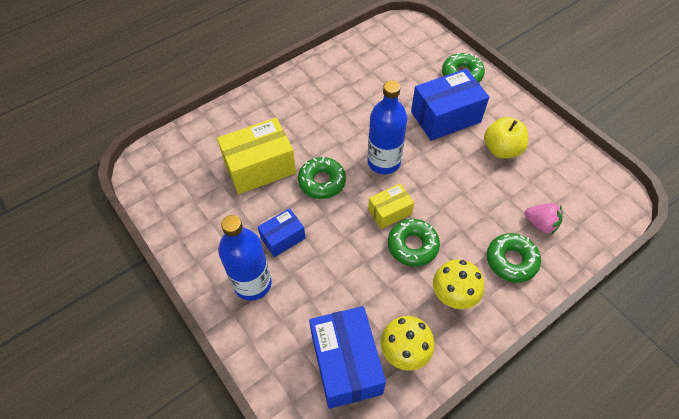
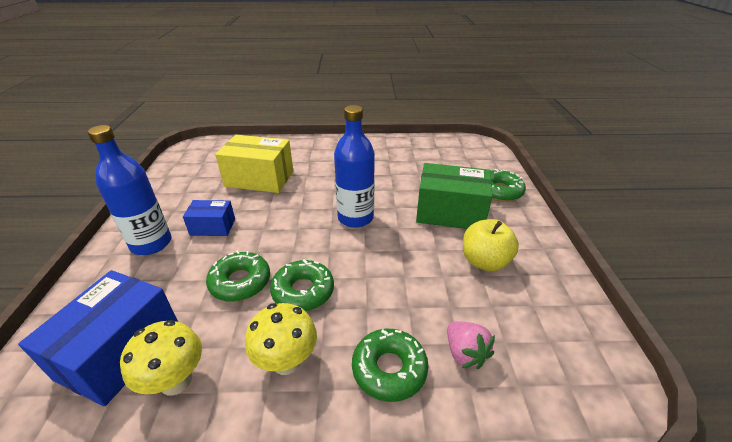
camera: 35 degrees right, 20 degrees down
green donut [298,157,346,199] -> green donut moved to [206,251,270,302]
yellow box [368,183,414,229] -> none
blue box [411,69,489,141] -> green box [416,163,493,229]

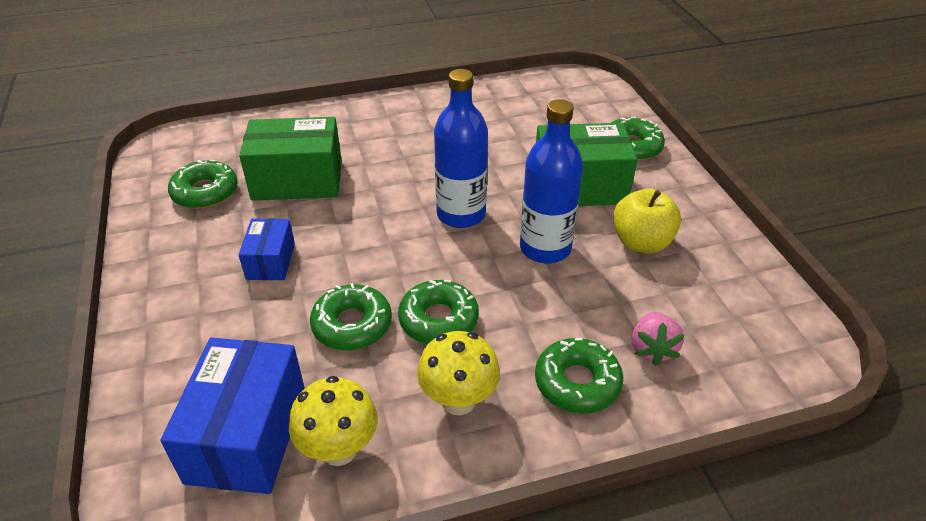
camera: 15 degrees left, 5 degrees up
blue bottle [88,125,171,255] -> blue bottle moved to [520,99,583,263]
blue box [183,200,235,236] -> blue box turned 75 degrees counterclockwise [239,218,295,280]
yellow box [215,135,293,193] -> green box [239,117,342,201]
pink strawberry [447,321,495,369] -> pink strawberry turned 45 degrees clockwise [632,312,684,366]
none -> green donut [168,160,238,209]

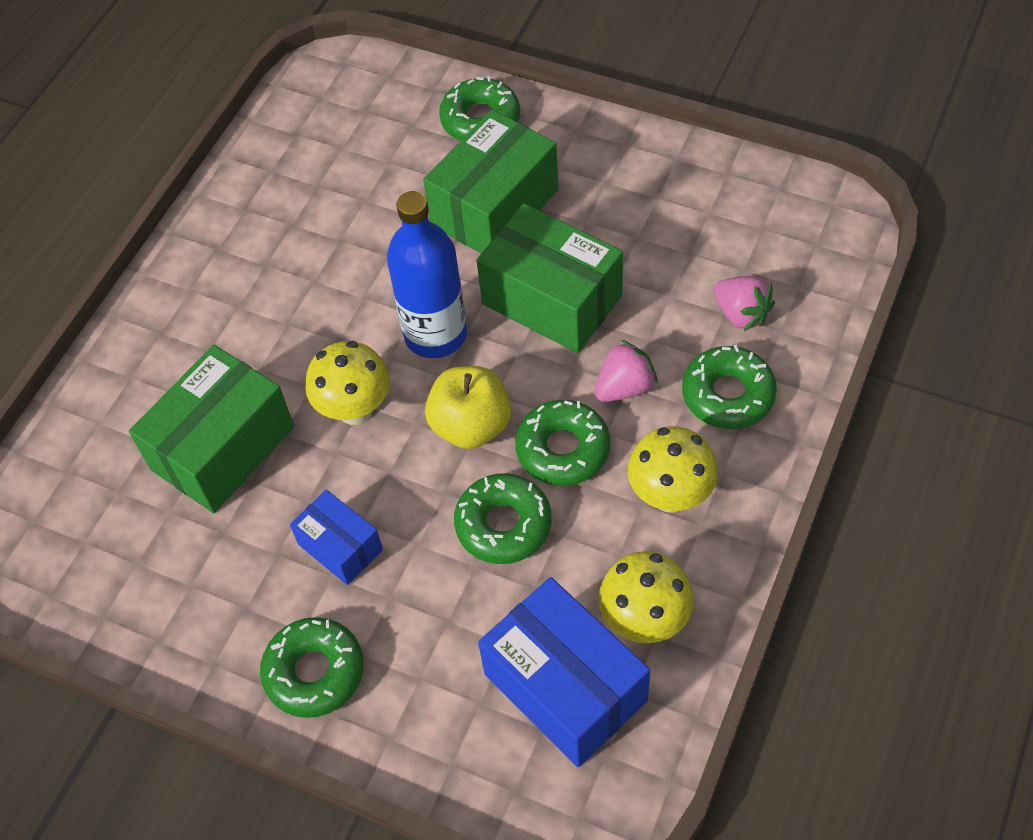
camera: 45 degrees left, 15 degrees up
green donut [168,160,238,209] -> green donut moved to [260,617,364,718]
blue bottle [520,99,583,263] -> green box [477,204,623,353]
yellow apple [613,189,681,253] -> yellow apple moved to [425,366,511,449]
none -> yellow mushroom [305,341,390,425]
none -> pink strawberry [594,340,658,402]

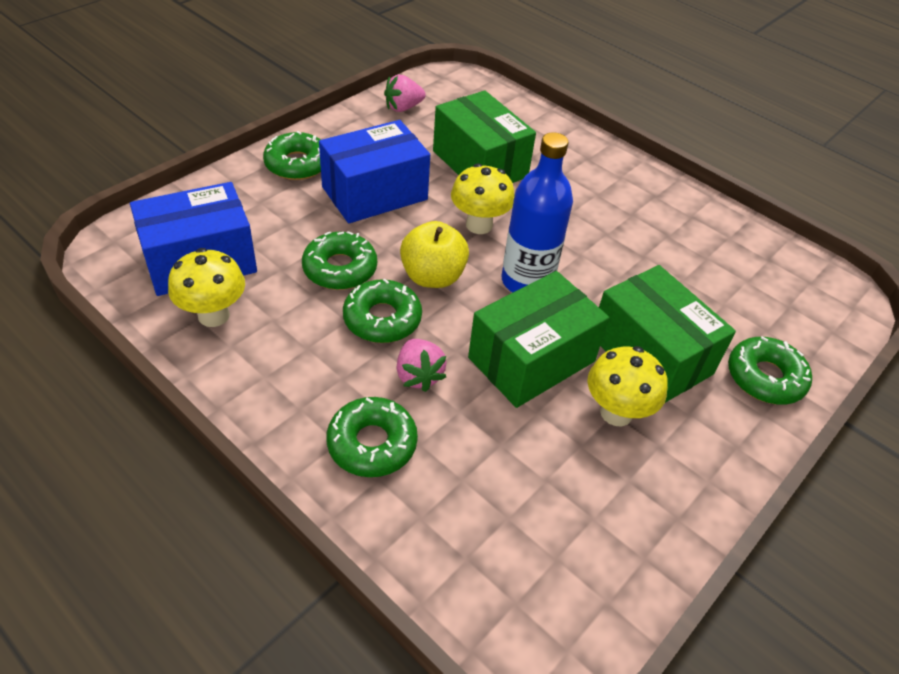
camera: 100 degrees right, 10 degrees down
blue box [290,490,383,585] -> blue box [319,120,430,223], size x1.79
yellow mushroom [628,426,718,512] -> yellow mushroom moved to [587,346,668,426]
pink strawberry [714,276,775,331] -> pink strawberry moved to [384,75,426,112]

